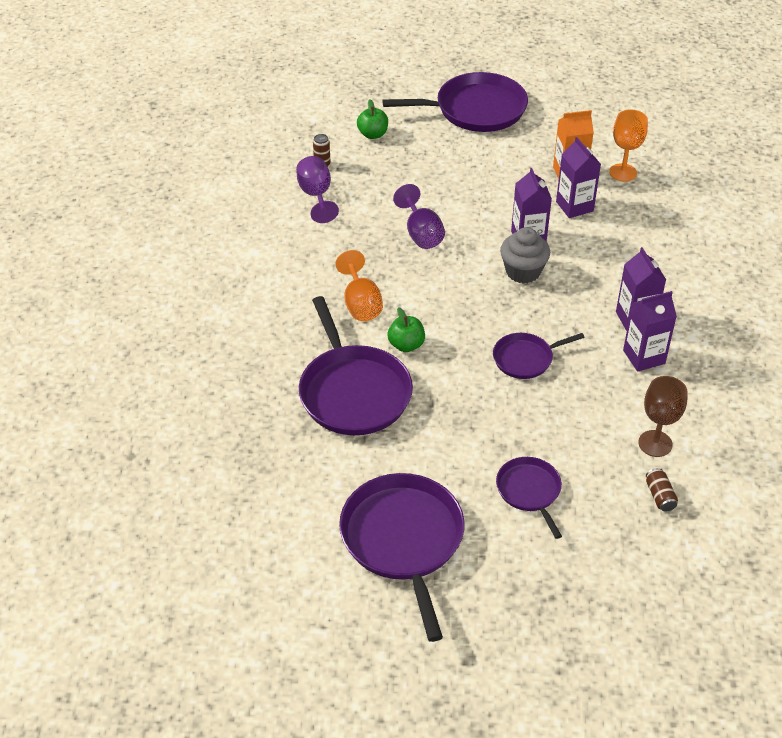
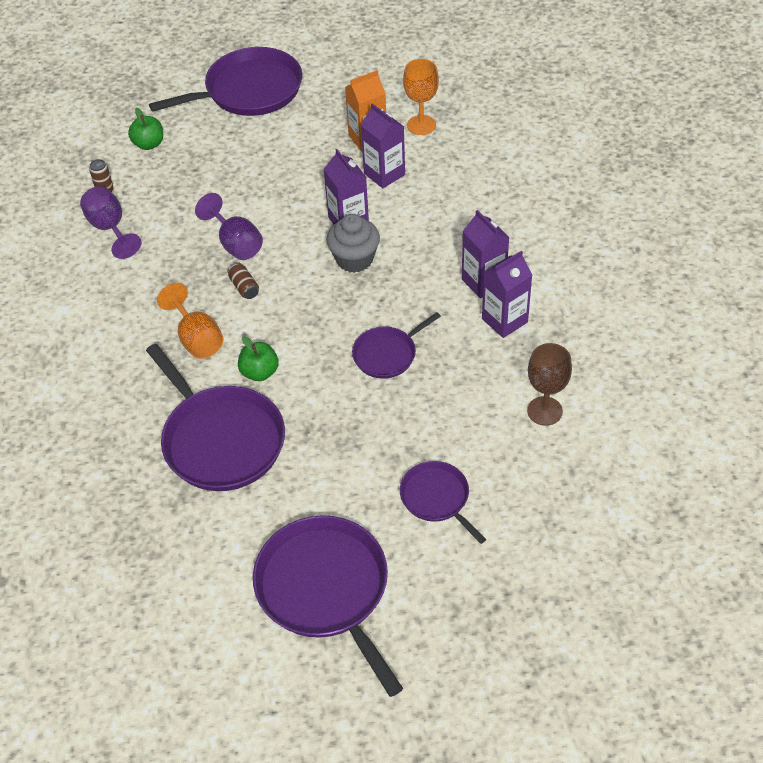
camera: 15 degrees left, 5 degrees up
brown can [646,468,678,512] -> brown can moved to [227,262,259,299]

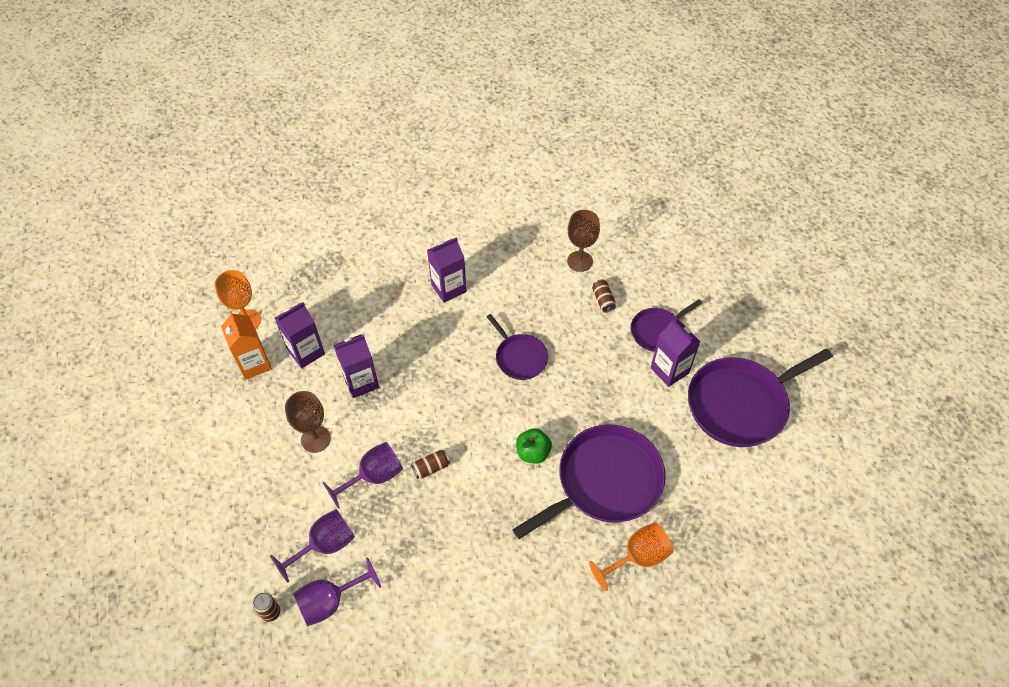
camera: 90 degrees left, 5 degrees up
green apple [128,108,163,150] -> none
purple pan [149,47,302,116] -> none
orange goblet [157,283,223,359] -> orange goblet moved to [589,522,673,591]
grey cupcake [326,214,380,273] -> none
purple carton [482,250,532,338] -> purple carton moved to [651,318,701,387]
none -> purple goblet [270,509,355,582]
none -> brown goblet [285,391,331,453]
none -> brown can [592,279,616,313]

